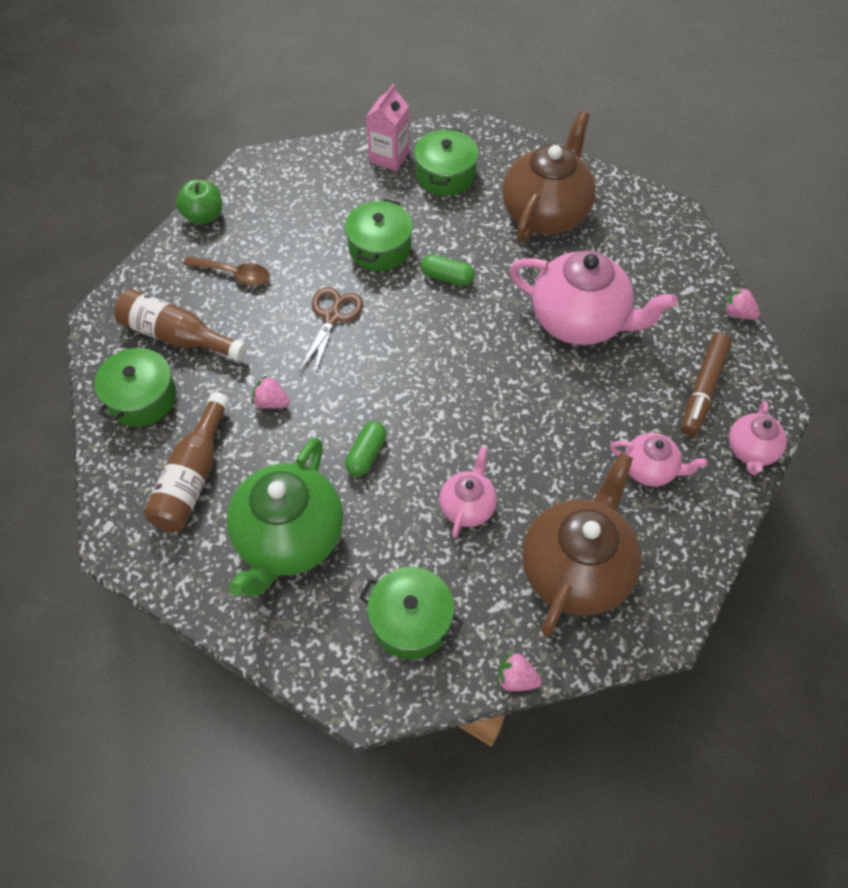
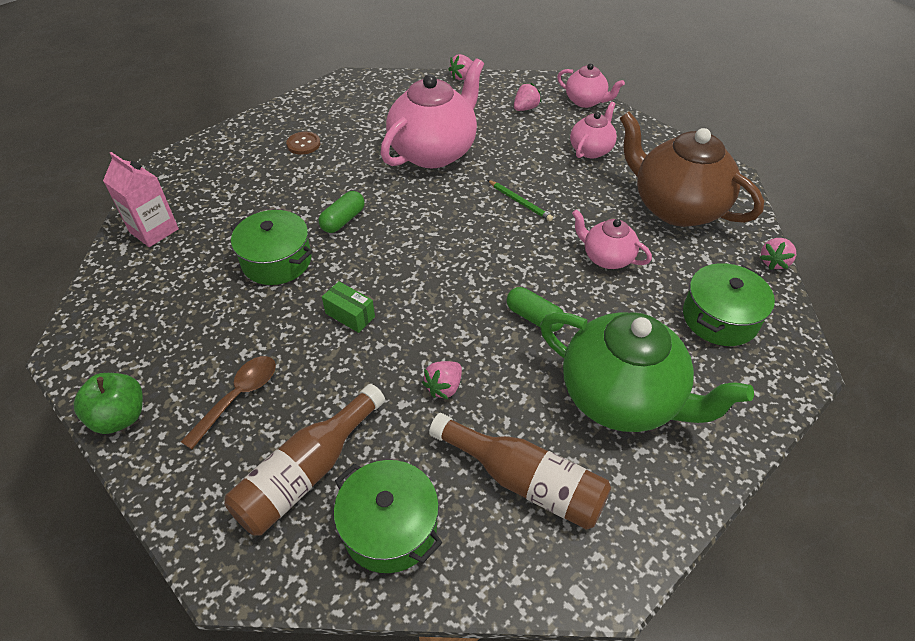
camera: 75 degrees left, 10 degrees down
brown scissors [299,287,363,376] -> green box [322,281,375,333]
green pot [414,128,479,196] -> none
brown teapot [502,111,596,242] -> brown button [286,131,320,155]
brown marker [681,332,732,436] -> pink strawberry [514,83,541,111]
none -> green pencil [488,180,553,221]

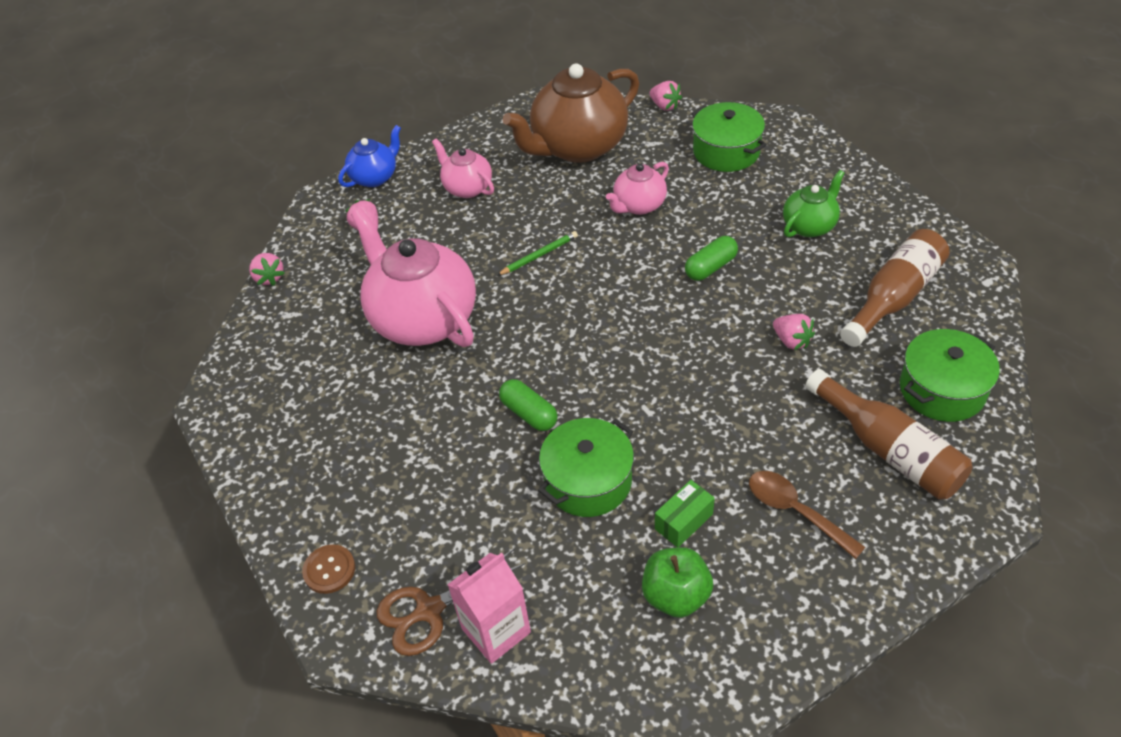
camera: 75 degrees left, 0 degrees up
green apple [74,373,143,434] -> green apple moved to [642,547,713,618]
brown button [286,131,320,155] -> brown button moved to [302,544,355,594]
green box [322,281,375,333] -> green box moved to [655,480,715,547]
green teapot [540,312,754,432] -> green teapot [783,170,845,238], size x0.52
pink teapot [557,63,625,108] -> blue teapot [338,125,401,187]
none -> brown scissors [376,548,525,656]

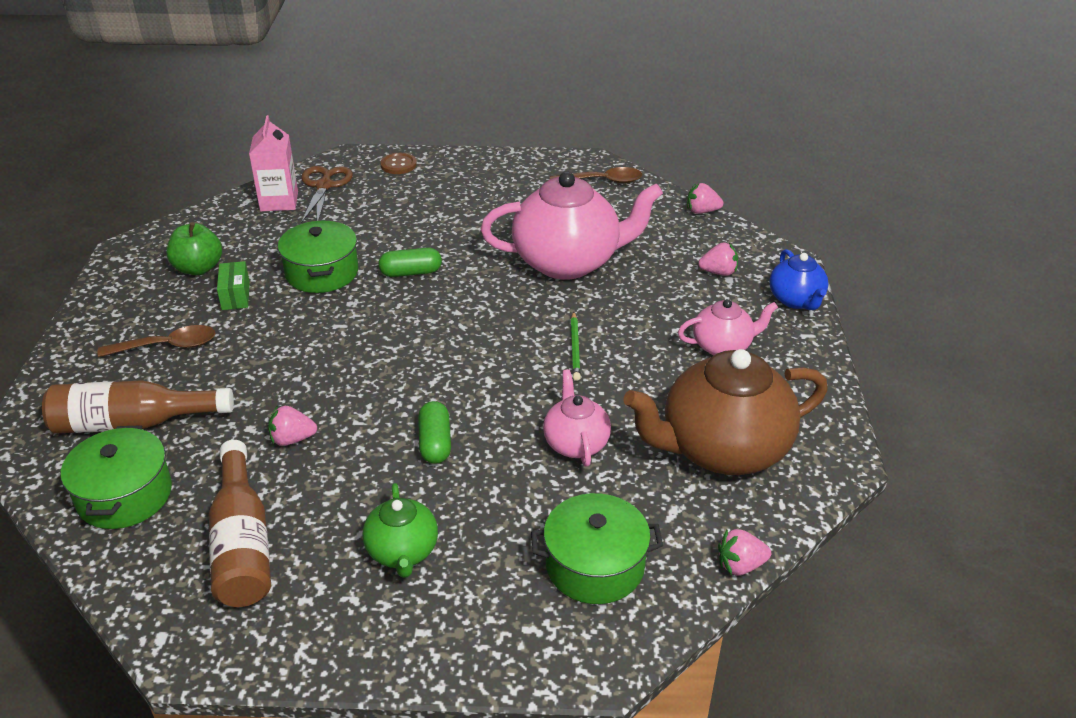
camera: 120 degrees right, 10 degrees down
brown teapot [503,63,639,163] -> brown teapot turned 105 degrees counterclockwise [623,349,828,475]
none -> brown spoon [549,167,642,183]

